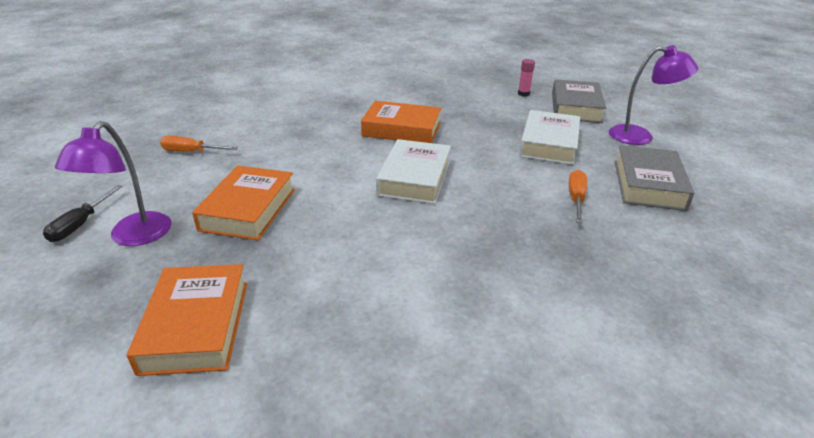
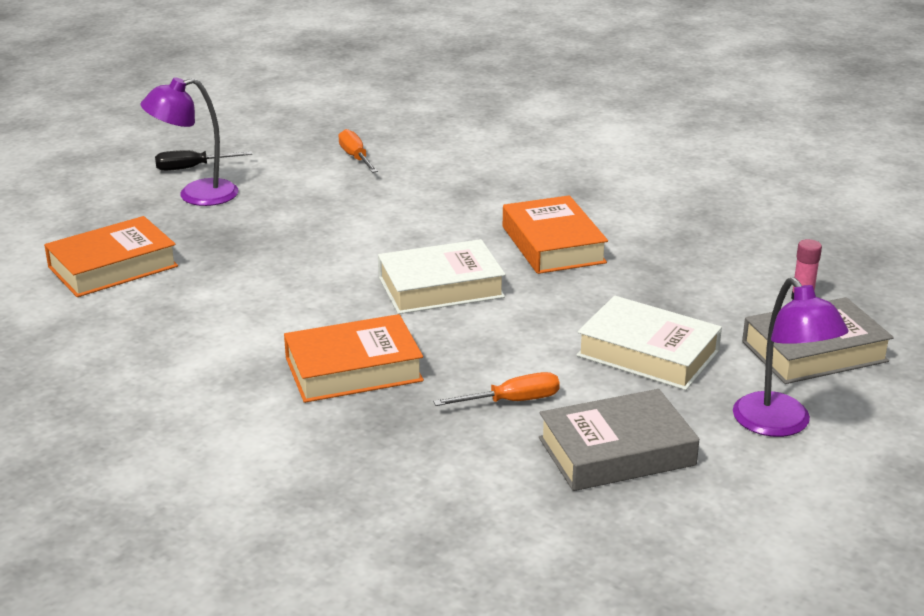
camera: 60 degrees right, 5 degrees down
orange book [192,165,295,240] -> orange book moved to [284,314,424,403]
white book [519,110,580,165] -> white book turned 45 degrees clockwise [576,296,722,390]

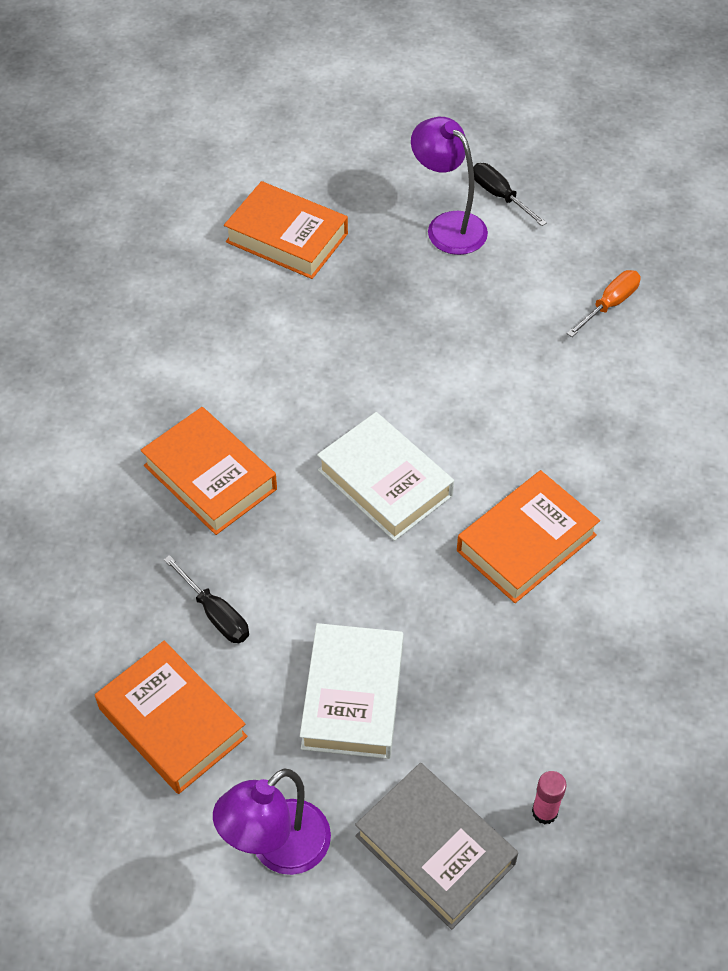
camera: 65 degrees right, 25 degrees up
orange screwdriver [433,372,560,406] -> black screwdriver [164,555,249,643]
grey book [539,389,700,491] -> orange book [95,641,247,794]

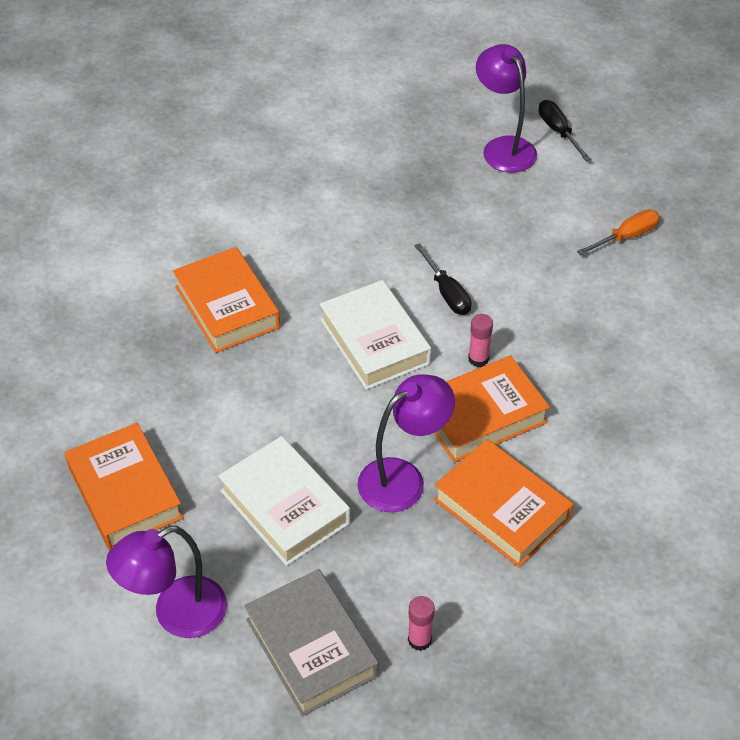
camera: 15 degrees right, 5 degrees down
black screwdriver [164,555,249,643] -> black screwdriver moved to [414,243,472,315]
orange book [224,181,348,279] -> orange book moved to [434,439,573,567]
white book [300,623,403,759] -> white book turned 60 degrees counterclockwise [218,436,350,566]
none -> purple lamp [358,374,455,512]
none -> pink glue stick [468,314,493,367]

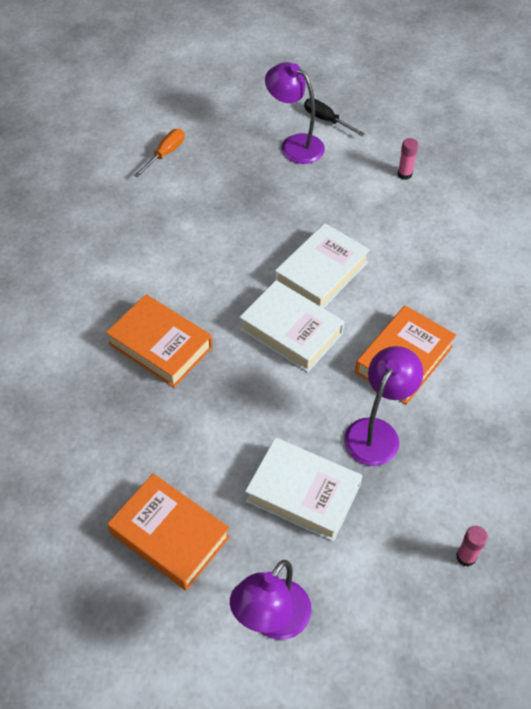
camera: 25 degrees left, 5 degrees up
grey book [244,569,379,716] -> none
black screwdriver [414,243,472,315] -> white book [275,223,370,308]
orange book [434,439,573,567] -> none
pink glue stick [468,314,493,367] -> pink glue stick moved to [398,138,418,180]
orange screwdriver [577,210,660,255] -> orange screwdriver moved to [134,129,184,178]

